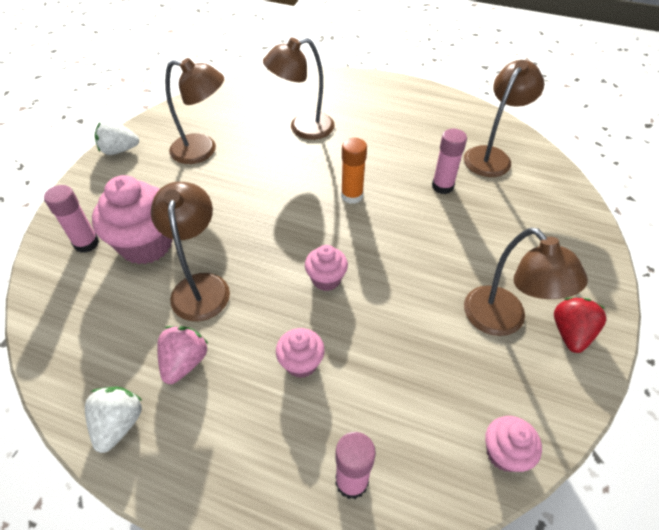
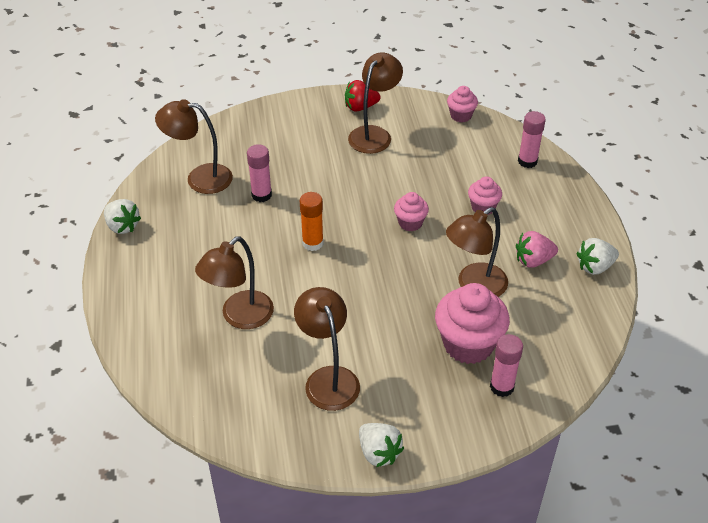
camera: 120 degrees left, 5 degrees down
brown lamp [263,38,335,140] -> brown lamp turned 90 degrees clockwise [195,236,274,329]
none -> white strawberry [104,199,141,234]

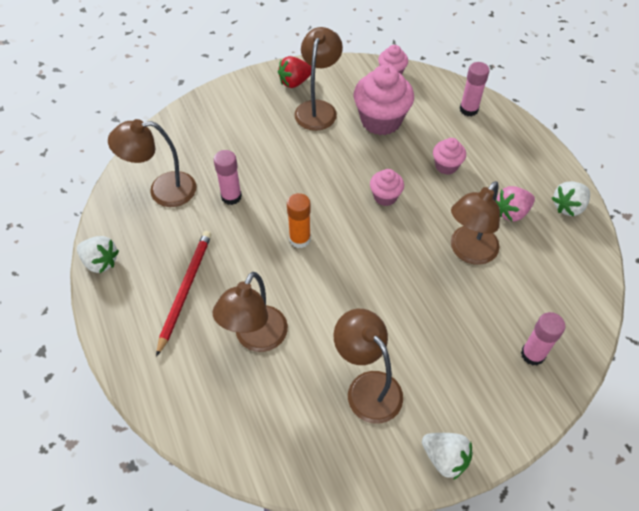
camera: 15 degrees left, 10 degrees up
pink cupcake [435,283,510,364] -> pink cupcake moved to [354,65,414,135]
none -> red pencil [156,231,212,357]

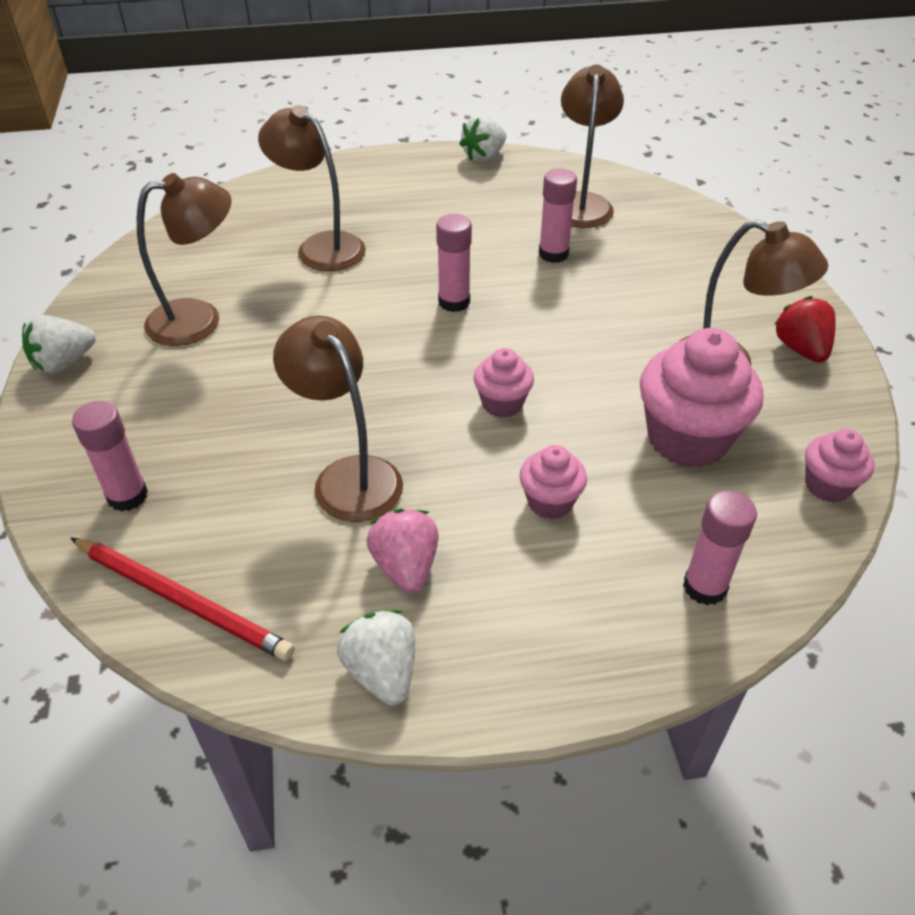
camera: 105 degrees right, 10 degrees down
red pencil [156,231,212,357] -> red pencil moved to [70,537,295,661]
orange glue stick [287,193,311,248] -> pink glue stick [436,214,472,312]

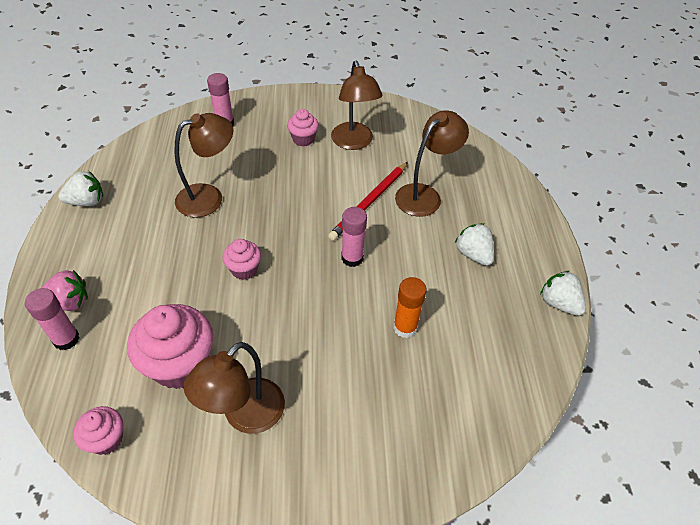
camera: 95 degrees right, 5 degrees up
white strawberry [22,315,96,374] -> white strawberry moved to [455,223,494,266]
red pencil [70,537,295,661] -> red pencil moved to [328,162,408,241]
pink strawberry [366,509,439,593] -> pink strawberry moved to [41,270,88,311]
pink cupcake [520,445,587,519] -> pink cupcake moved to [287,109,319,146]
pink glue stick [539,169,577,263] -> orange glue stick [393,277,427,338]
brown lamp [561,65,624,228] -> none
red strawberry [774,296,836,363] -> none

